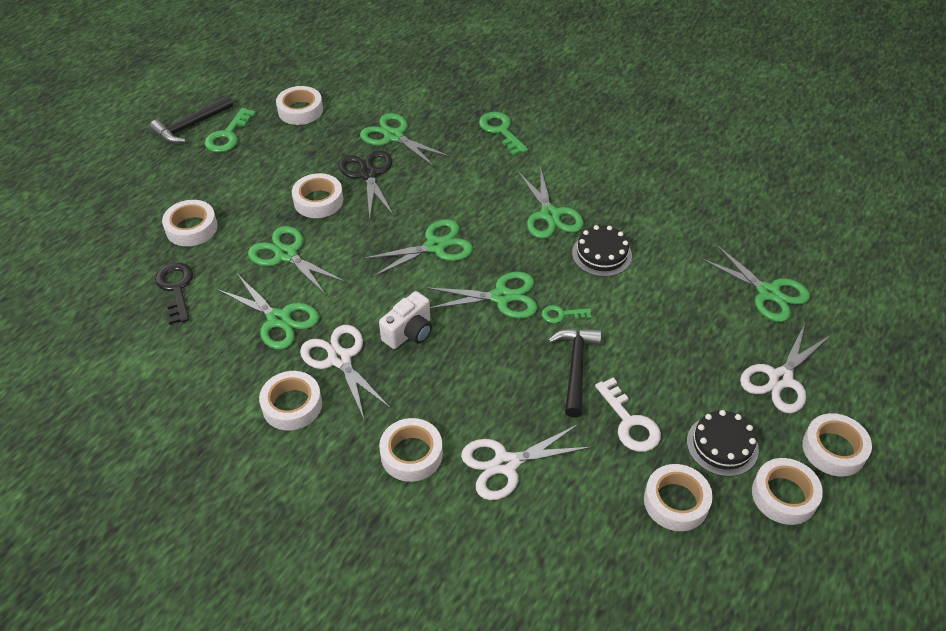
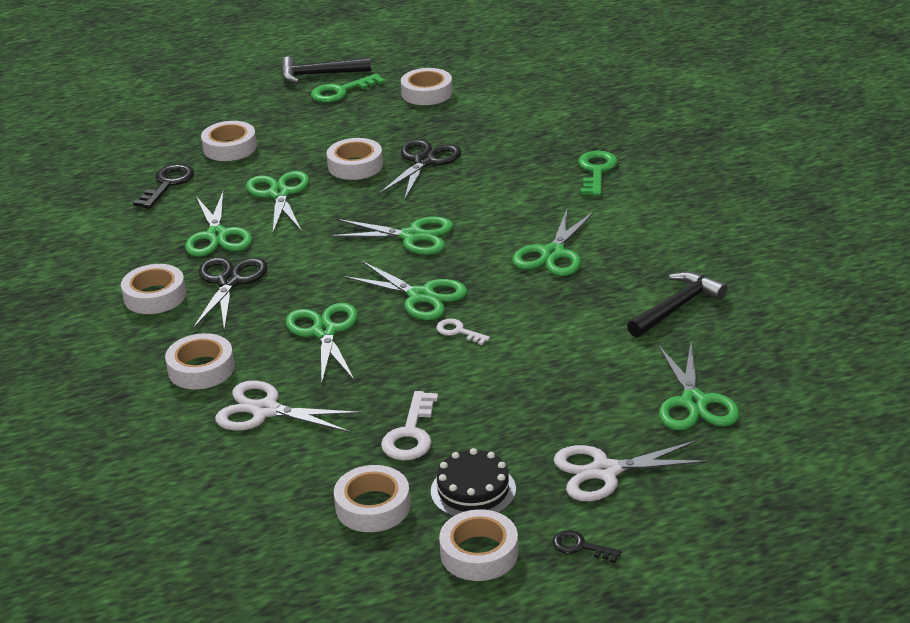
camera: 40 degrees right, 15 degrees down
white scissors [300,325,391,419] -> black scissors [193,257,268,330]
green scissors [360,113,450,167] -> green scissors moved to [285,303,358,383]
white camera [379,291,432,349] -> none
green key [542,305,591,323] -> white key [436,319,490,345]
black hammer [548,328,602,418] -> black hammer moved to [627,272,728,338]
black cake [572,225,632,277] -> none
white tape [802,413,872,476] -> black key [552,530,622,563]

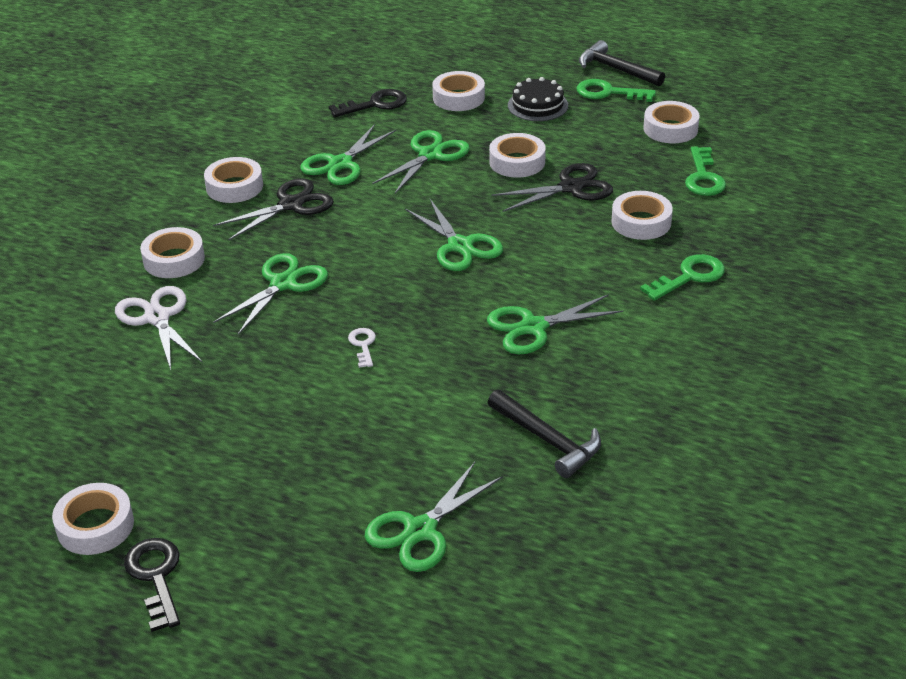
camera: 45 degrees right, 5 degrees up
white tape [334,465,410,532] -> white tape moved to [611,191,673,240]
green scissors [343,260,467,320] -> none
white key [381,391,438,460] -> none
black cake [431,448,516,516] -> black cake moved to [508,77,568,121]
black key [552,530,622,563] -> black key [124,538,180,632], size x1.68
white scissors [554,440,709,501] -> none
black hammer [627,272,728,338] -> black hammer turned 45 degrees clockwise [488,390,601,478]
none -> green key [685,146,726,196]

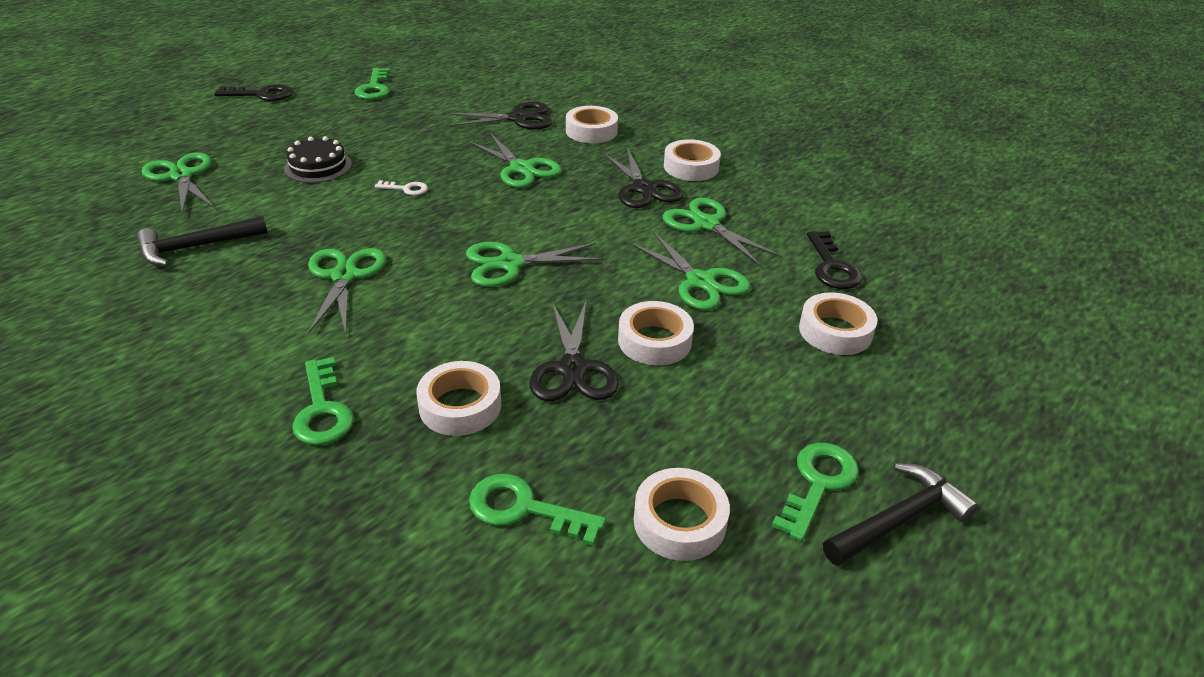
camera: 105 degrees right, 0 degrees up
white tape [52,483,134,555] -> none
white scissors [115,286,203,370] -> black scissors [446,102,552,129]
black cake [508,77,568,121] -> black cake moved to [284,136,352,183]
none -> green key [355,68,390,100]

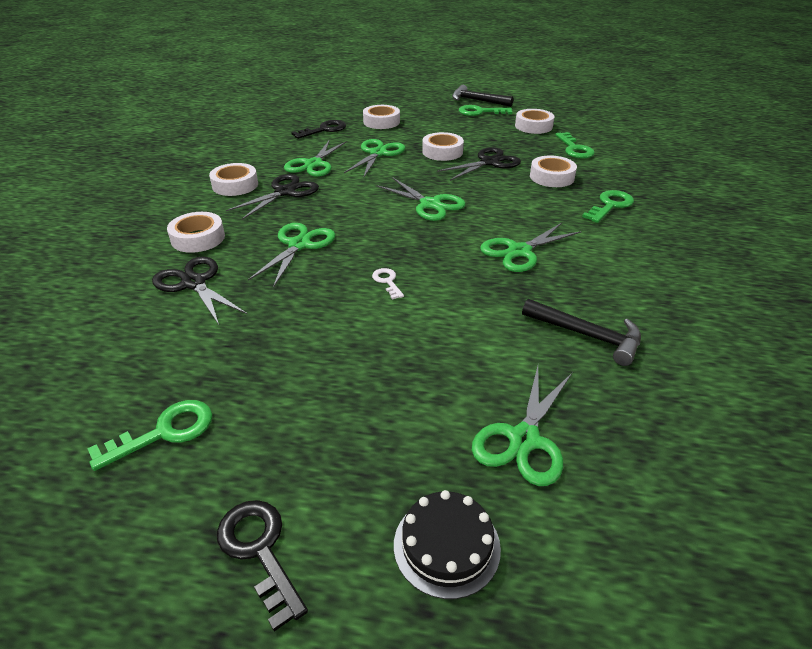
camera: 120 degrees left, 0 degrees up
black cake [284,136,352,183] -> black cake moved to [394,490,501,599]

